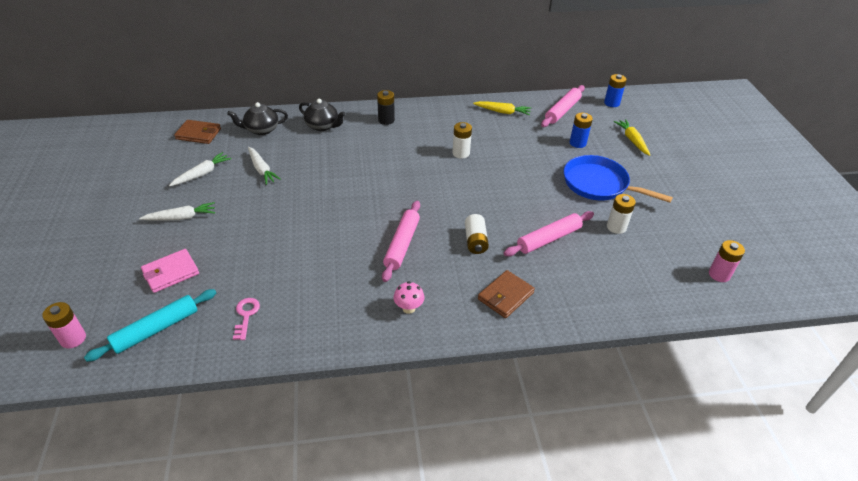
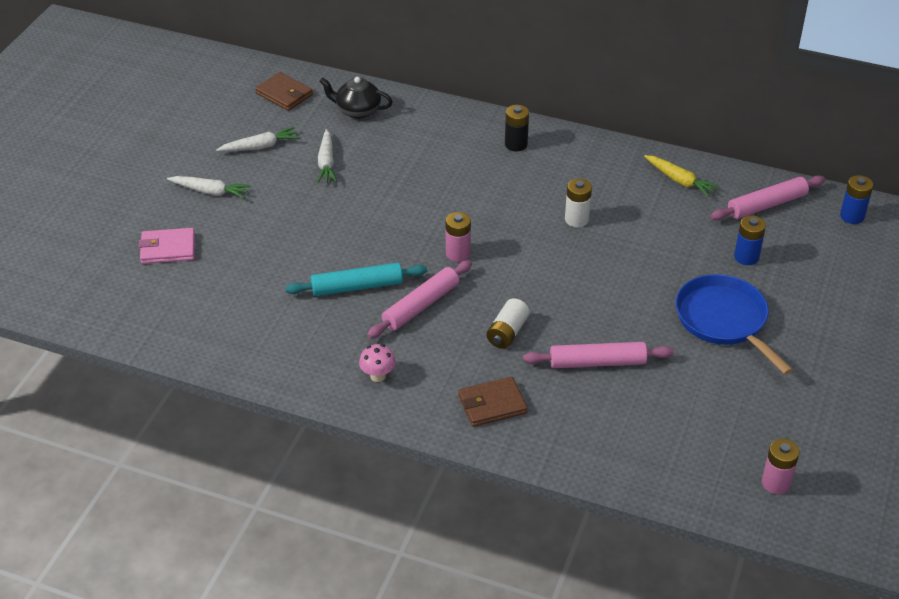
camera: 30 degrees right, 0 degrees up
pink battery [42,302,86,349] -> pink battery moved to [446,212,471,262]
turquoise rolling pin [84,289,216,362] -> turquoise rolling pin moved to [285,263,427,296]
pink key [233,298,260,340] -> none
black teapot [299,99,346,131] -> none
white battery [607,194,636,234] -> none
yellow carrot [614,119,650,156] -> none

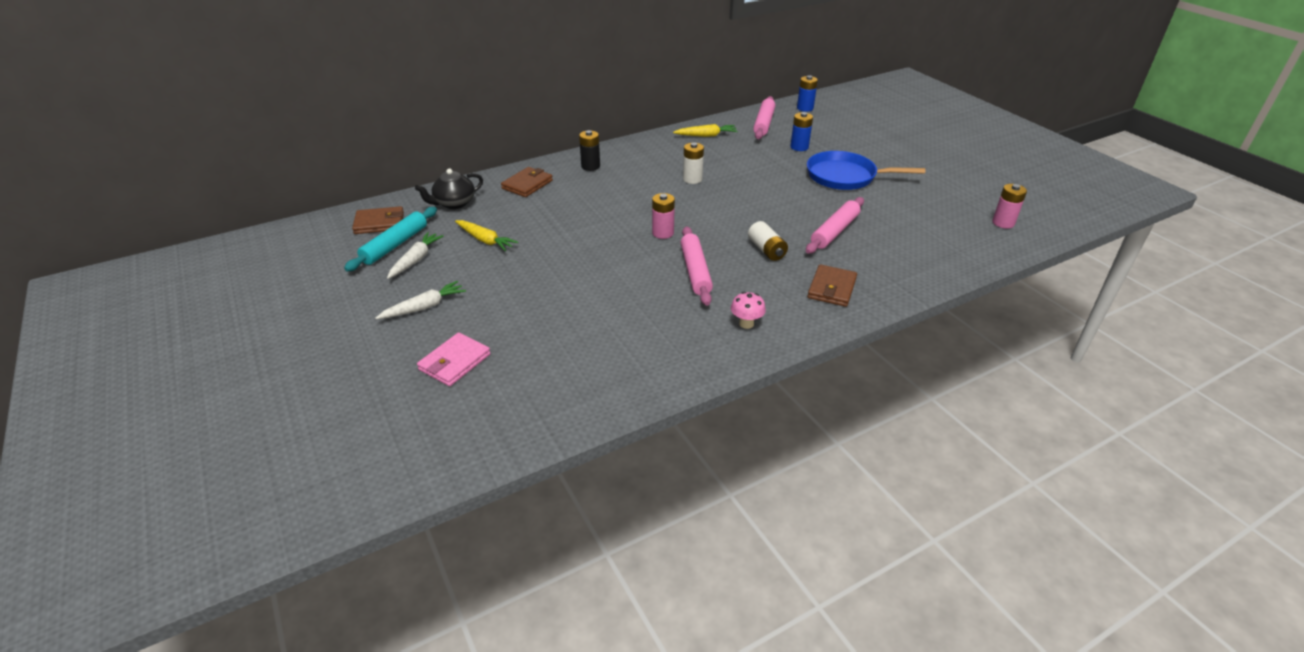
camera: 50 degrees left, 5 degrees down
turquoise rolling pin [285,263,427,296] -> turquoise rolling pin moved to [344,207,437,271]
white carrot [317,129,337,183] -> yellow carrot [455,220,518,251]
none -> brown wallet [501,167,553,197]

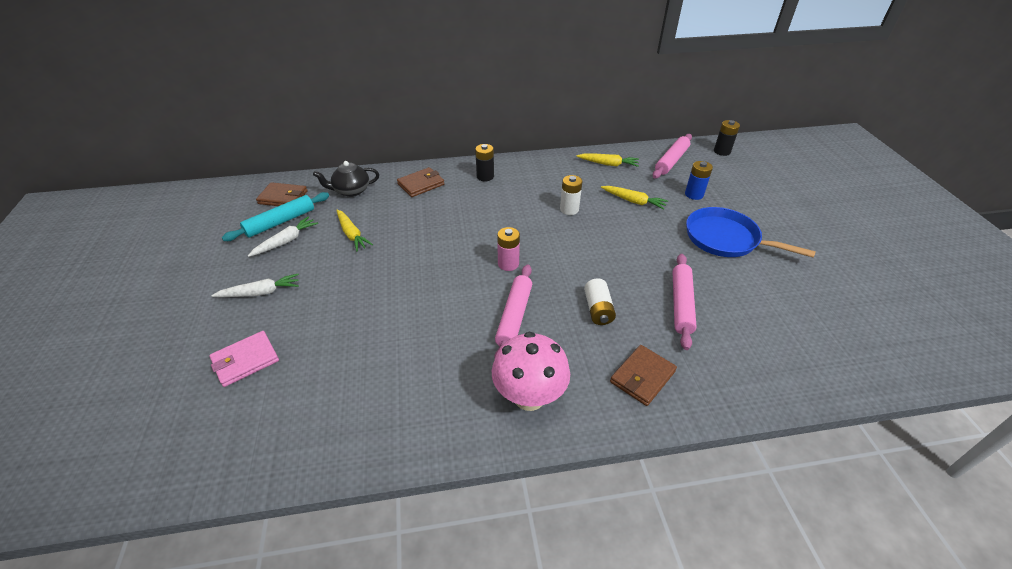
camera: 20 degrees right, 5 degrees up
pink mushroom [731,292,766,329] -> pink mushroom [492,332,570,411], size x2.04
blue battery [797,75,818,112] -> black battery [714,120,740,156]
pink rolling pin [806,197,864,254] -> pink rolling pin turned 45 degrees counterclockwise [673,254,697,350]
pink battery [992,184,1027,229] -> none
none -> yellow carrot [601,186,668,210]

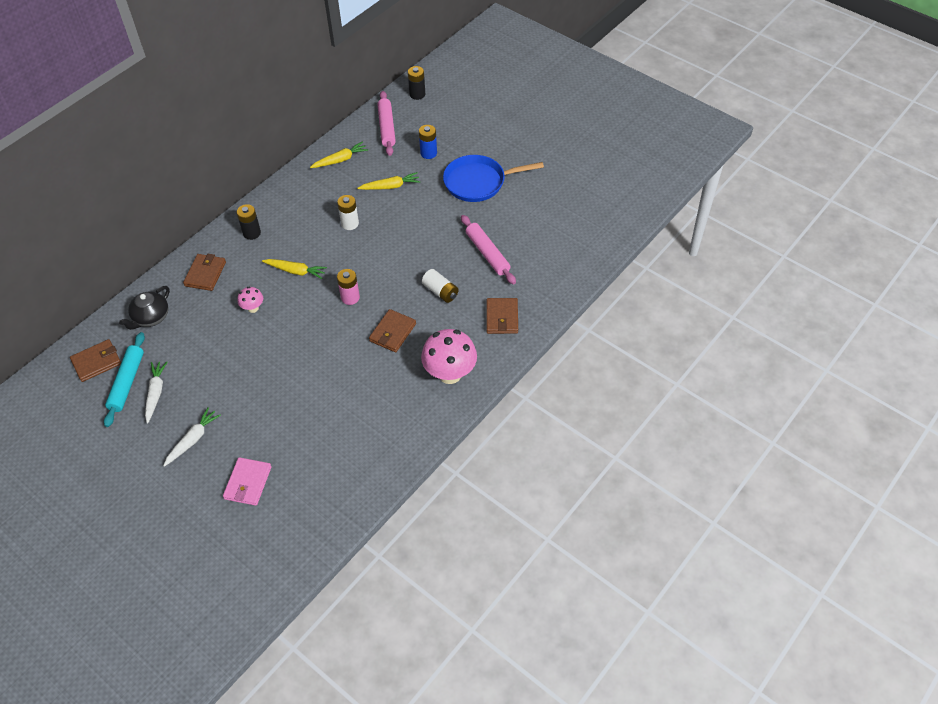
camera: 40 degrees left, 10 degrees up
yellow carrot [336,210,373,251] -> yellow carrot moved to [262,259,327,279]
pink rolling pin [495,264,532,356] -> brown wallet [369,309,416,352]
none -> pink mushroom [238,287,263,313]

